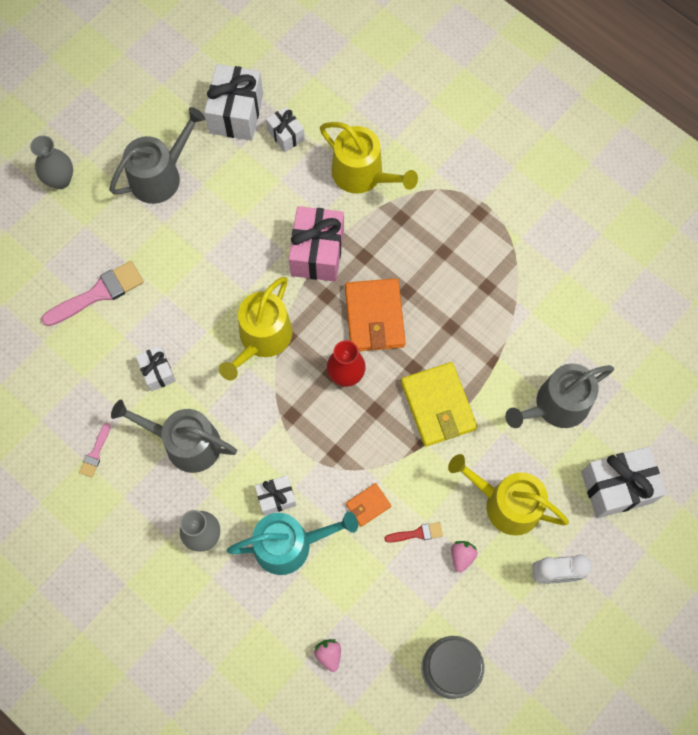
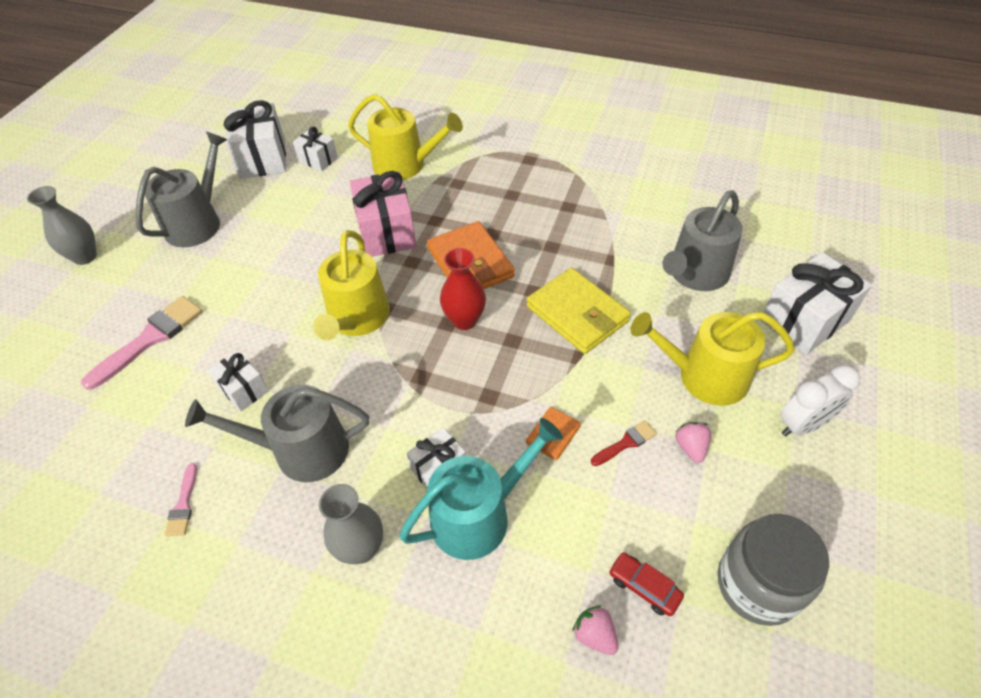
camera: 20 degrees left, 20 degrees down
none -> red car [609,552,684,616]

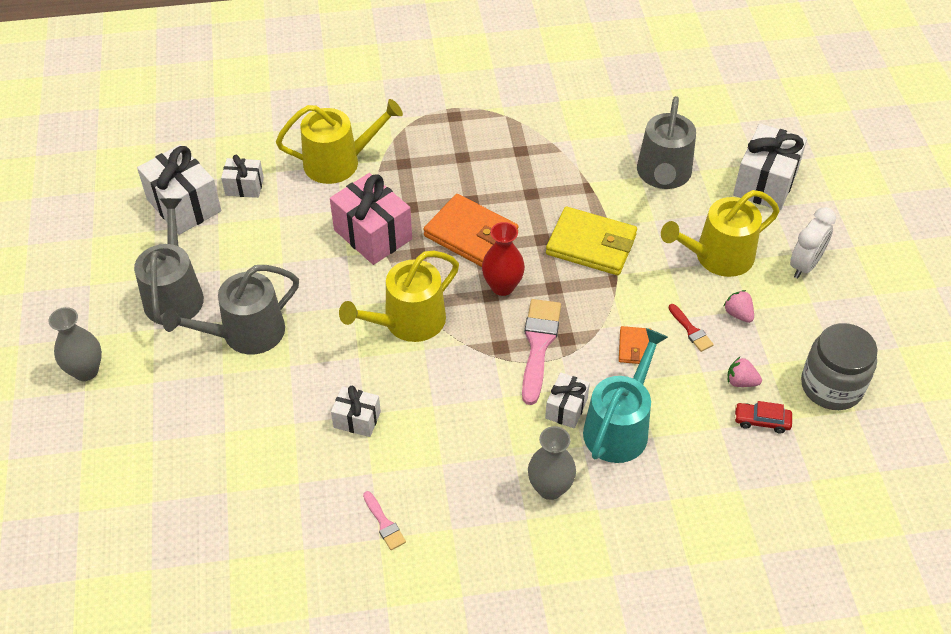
camera: 30 degrees left, 0 degrees up
pink brush [81,296,203,390] -> pink brush moved to [522,299,561,405]
grey watering can [185,385,369,482] -> grey watering can moved to [163,265,299,354]
yellow watering can [313,230,390,340] -> yellow watering can turned 75 degrees clockwise [339,251,459,342]
pink strawberry [572,605,618,655] -> pink strawberry moved to [727,357,762,387]
red brush [591,420,657,466] -> red brush turned 120 degrees clockwise [669,304,714,352]

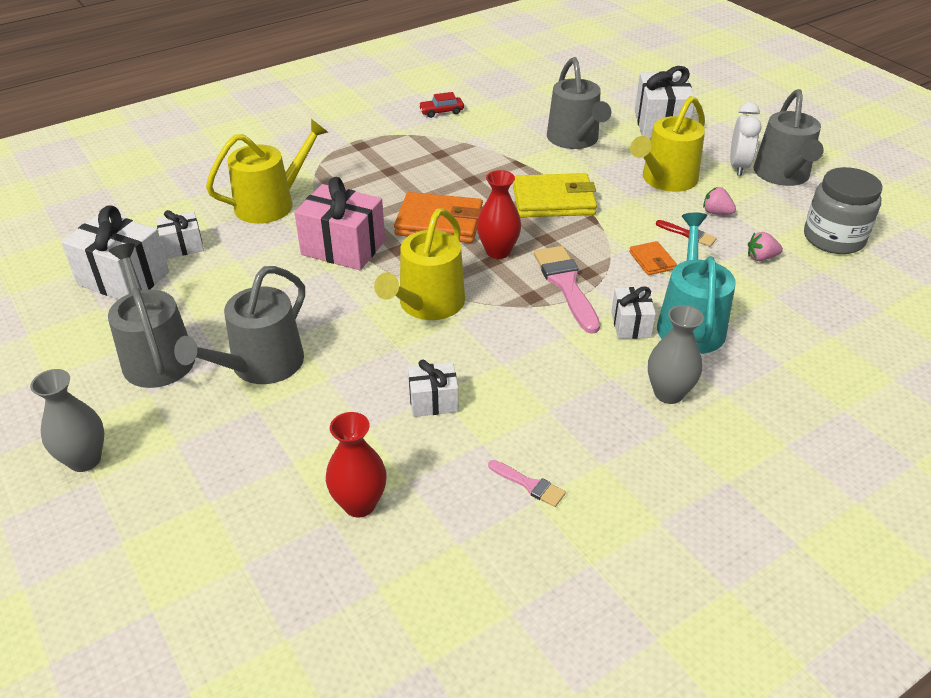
camera: 25 degrees left, 10 degrees down
red car [734,401,792,433] -> red car moved to [419,92,464,118]
none -> red vase [326,412,386,517]
none -> grey watering can [754,89,824,186]

